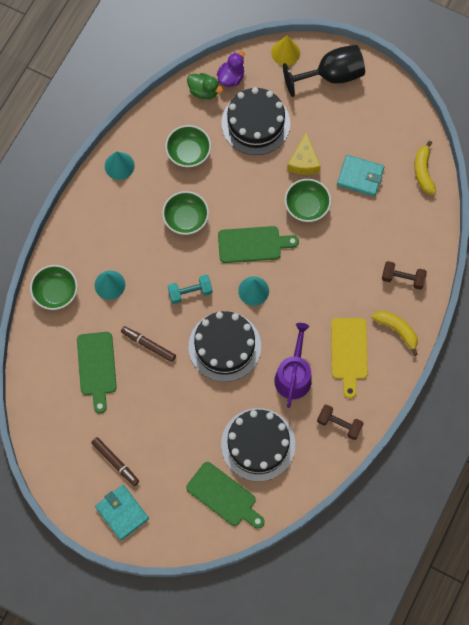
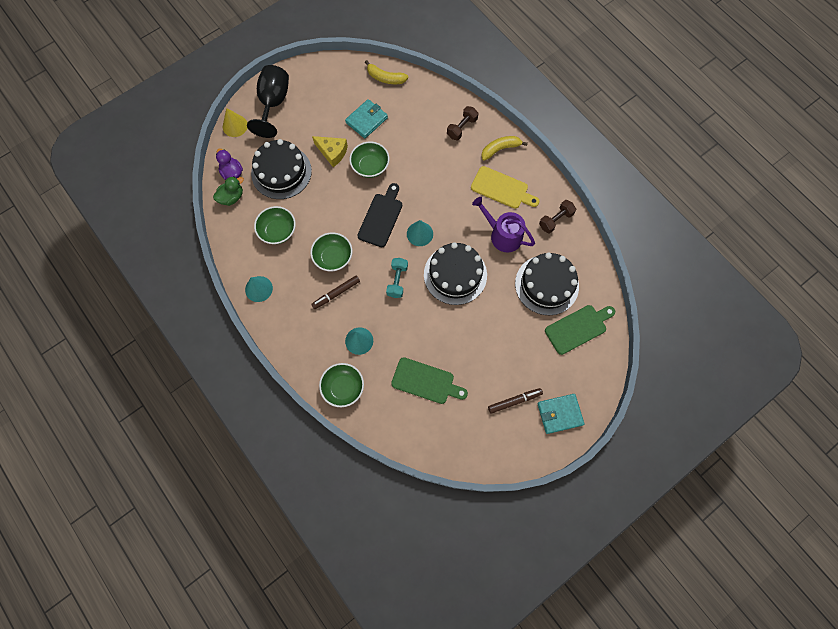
camera: 65 degrees left, 0 degrees up
brown marker [121,326,176,362] -> brown marker moved to [311,276,360,309]
green cutting board [218,226,299,263] -> black cutting board [357,183,402,247]

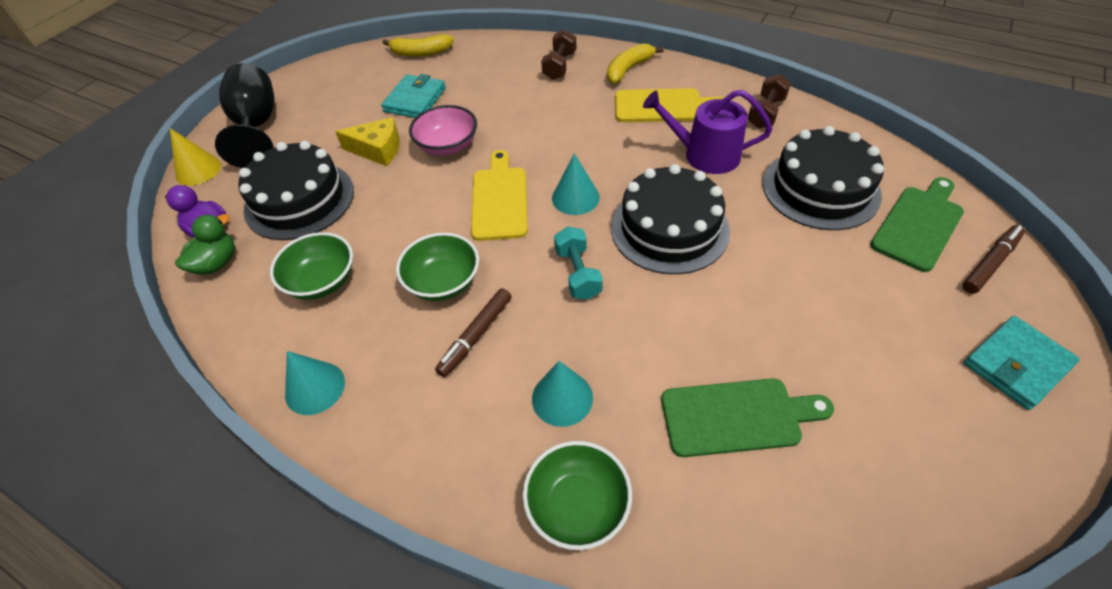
camera: 20 degrees left, 20 degrees down
green bowl [349,142,389,178] -> pink bowl [409,105,477,156]
black cutting board [357,183,402,247] -> yellow cutting board [471,150,528,241]
brown marker [488,388,543,414] -> brown marker moved to [962,225,1025,294]

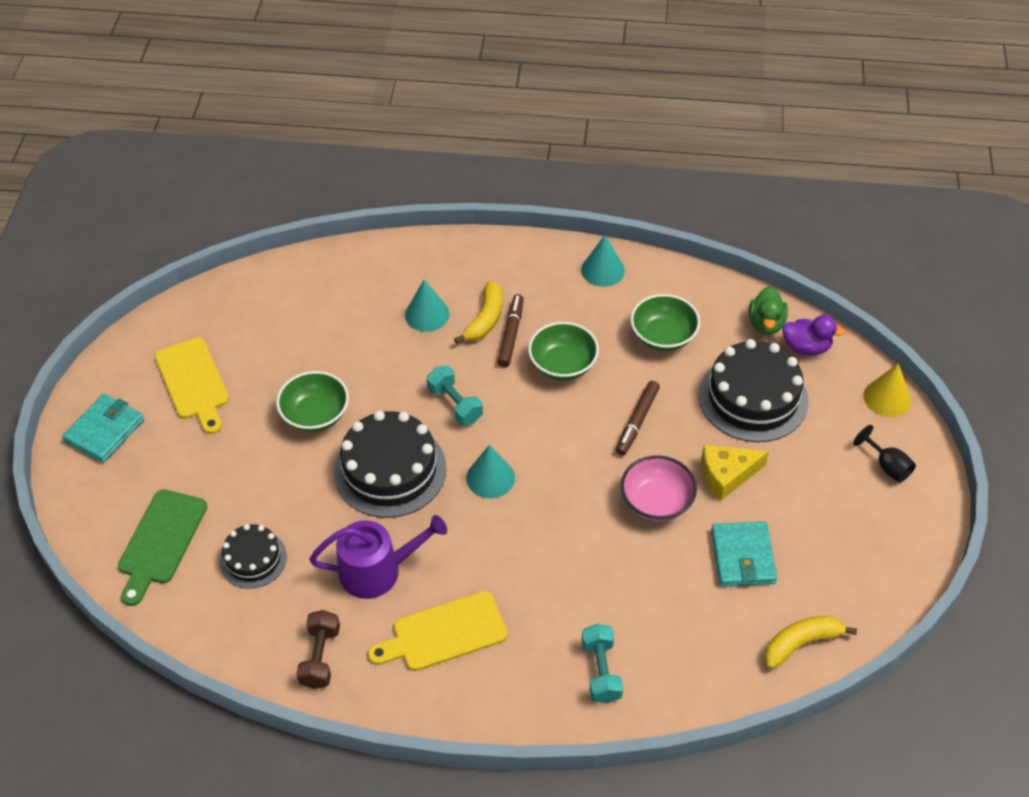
camera: 155 degrees right, 0 degrees up
black goblet [215,63,274,168] -> black goblet [853,425,916,483], size x0.48
yellow cutting board [471,150,528,241] -> yellow cutting board moved to [155,337,229,434]
green bowl [523,441,632,550] -> green bowl moved to [276,371,349,432]
brown dumbbell [541,29,577,80] -> turquoise dumbbell [582,624,623,703]
yellow banana [607,43,664,84] -> yellow banana moved to [454,281,503,344]
green cutting board [661,378,834,457] -> none
black cake [763,126,884,230] -> black cake [220,524,287,589], size x0.57
brown marker [962,225,1025,294] -> brown marker moved to [616,381,660,455]

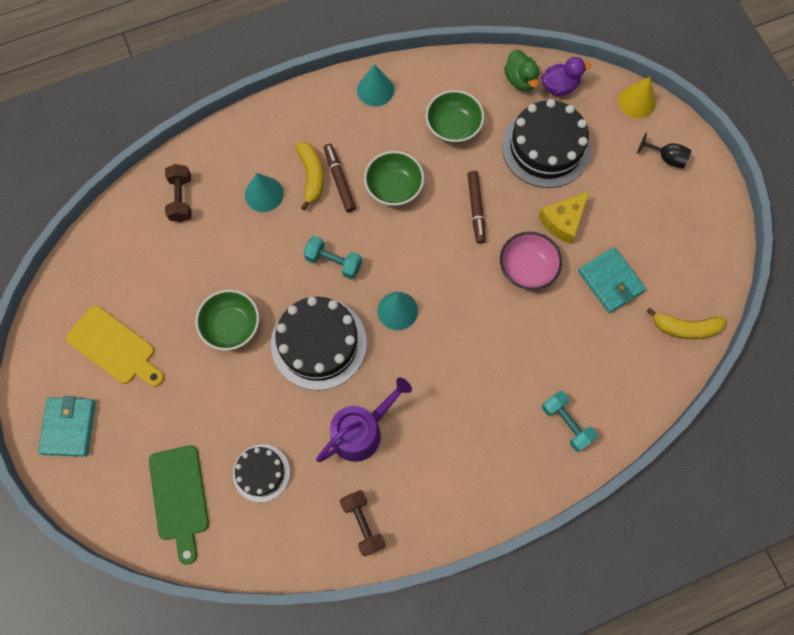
camera: 30 degrees left, 20 degrees up
yellow cutting board [368,591,507,671] -> none
yellow banana [764,616,857,669] -> yellow banana turned 120 degrees counterclockwise [646,308,726,339]
none -> brown dumbbell [165,164,191,222]

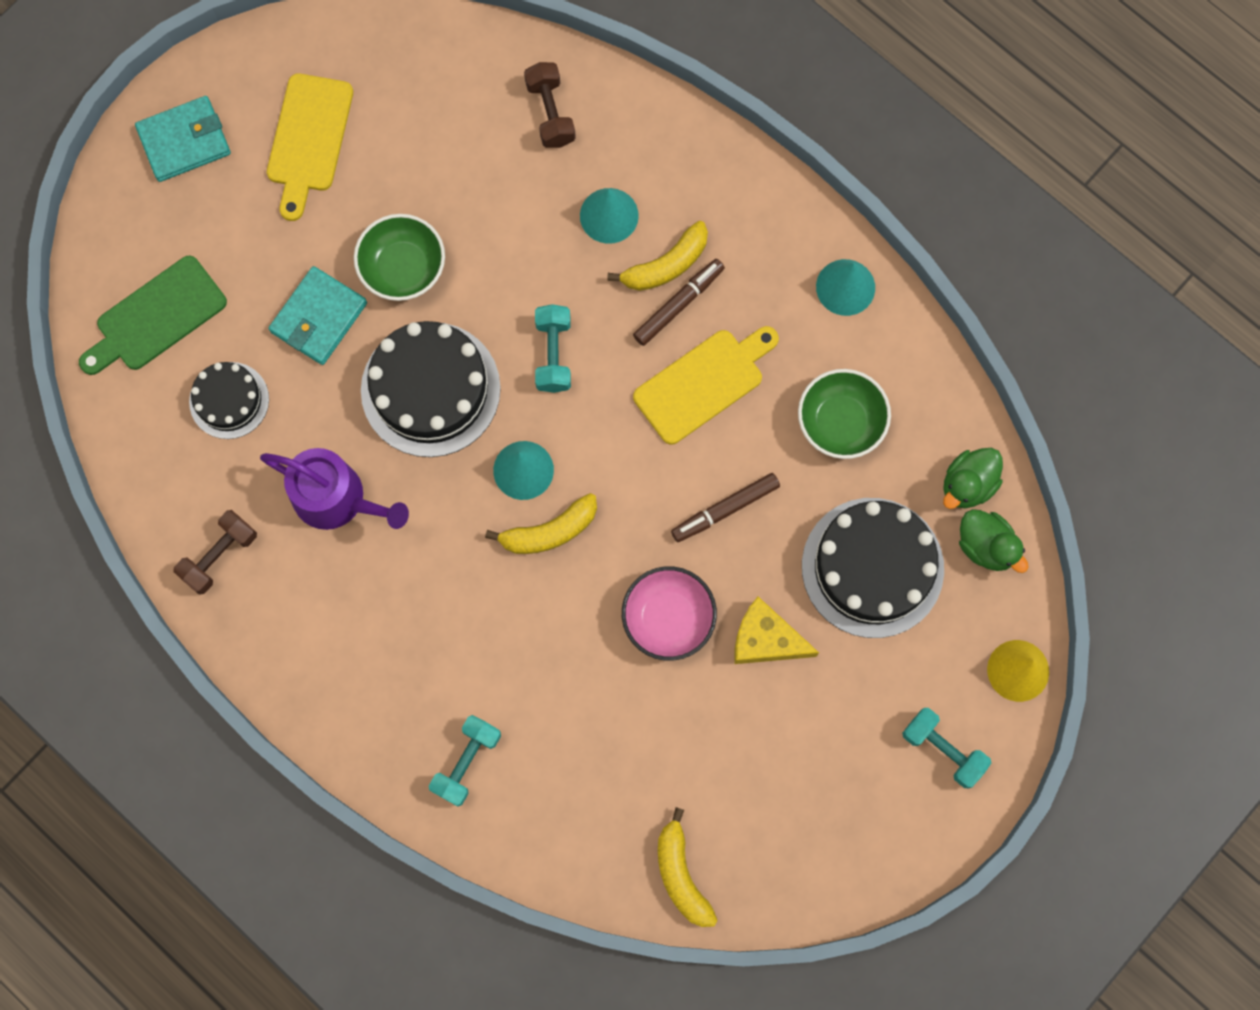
camera: 65 degrees right, 5 degrees up
brown dumbbell [165,164,191,222] -> brown dumbbell turned 75 degrees counterclockwise [524,62,576,148]
green bowl [364,151,424,206] -> yellow cutting board [633,326,779,445]
purple duck [541,57,591,96] -> green duck [959,509,1029,573]
turquoise wallet [578,247,646,313] -> turquoise wallet moved to [269,266,367,365]
black goblet [637,133,692,169] -> turquoise dumbbell [902,708,991,788]
none -> yellow banana [485,493,597,554]

